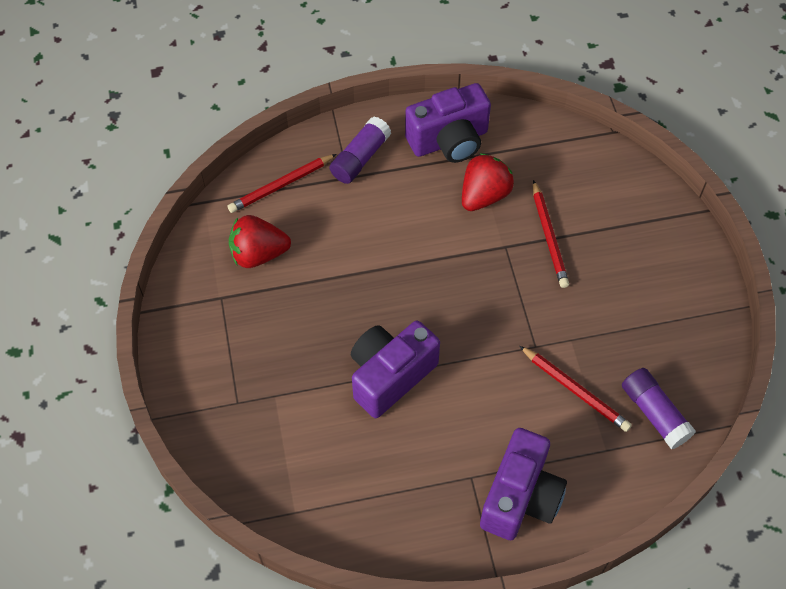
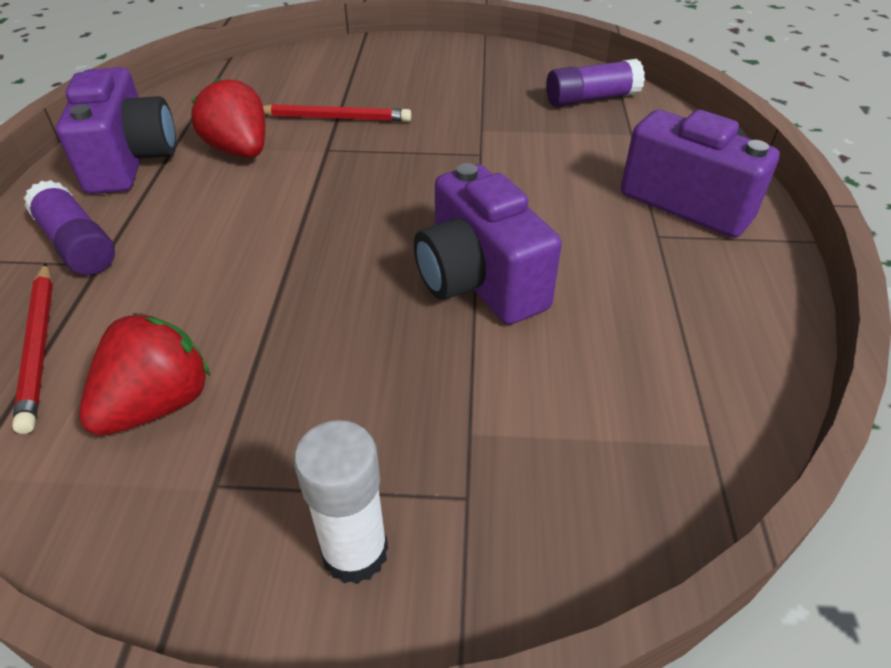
camera: 75 degrees left, 15 degrees down
red strawberry [228,215,291,268] -> red strawberry turned 150 degrees counterclockwise [79,313,210,436]
red pencil [520,346,632,432] -> none
none -> white glue stick [294,420,388,584]

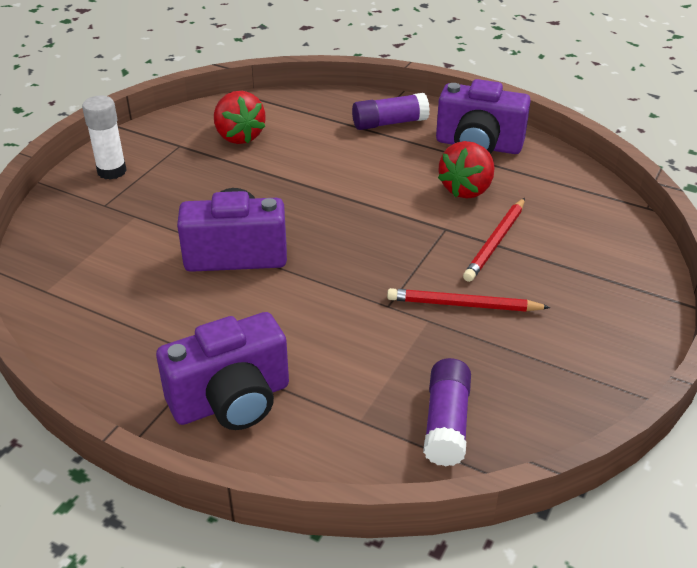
camera: 115 degrees right, 5 degrees down
red pencil [12,263,53,434] -> red pencil moved to [387,288,551,312]
red strawberry [191,78,265,158] -> red strawberry turned 135 degrees clockwise [438,141,495,199]

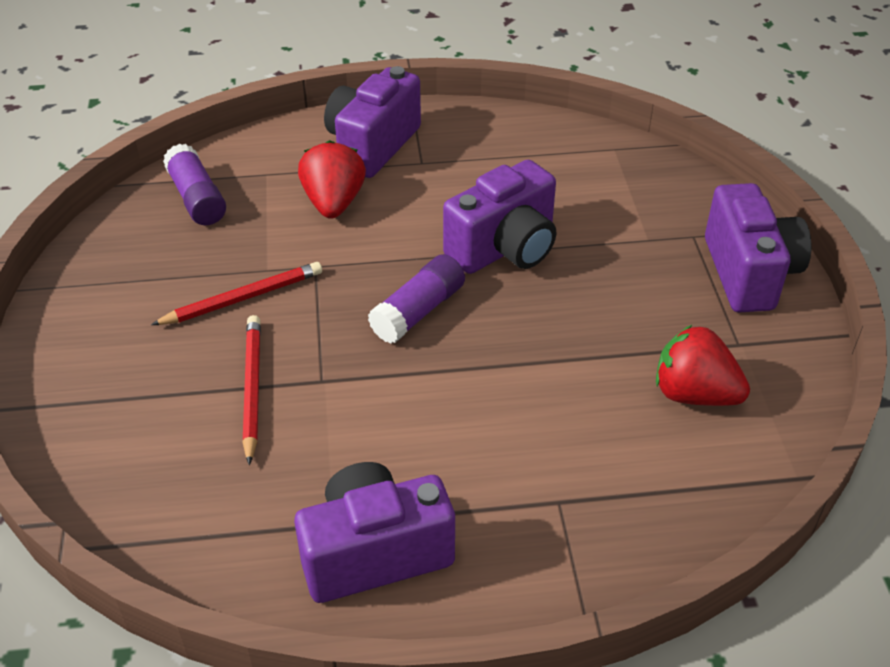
camera: 145 degrees right, 5 degrees up
white glue stick [82,96,127,180] -> purple camera [705,183,811,313]
purple glue stick [352,93,430,130] -> purple glue stick moved to [368,254,465,344]
red strawberry [438,141,495,199] -> red strawberry moved to [298,140,366,219]

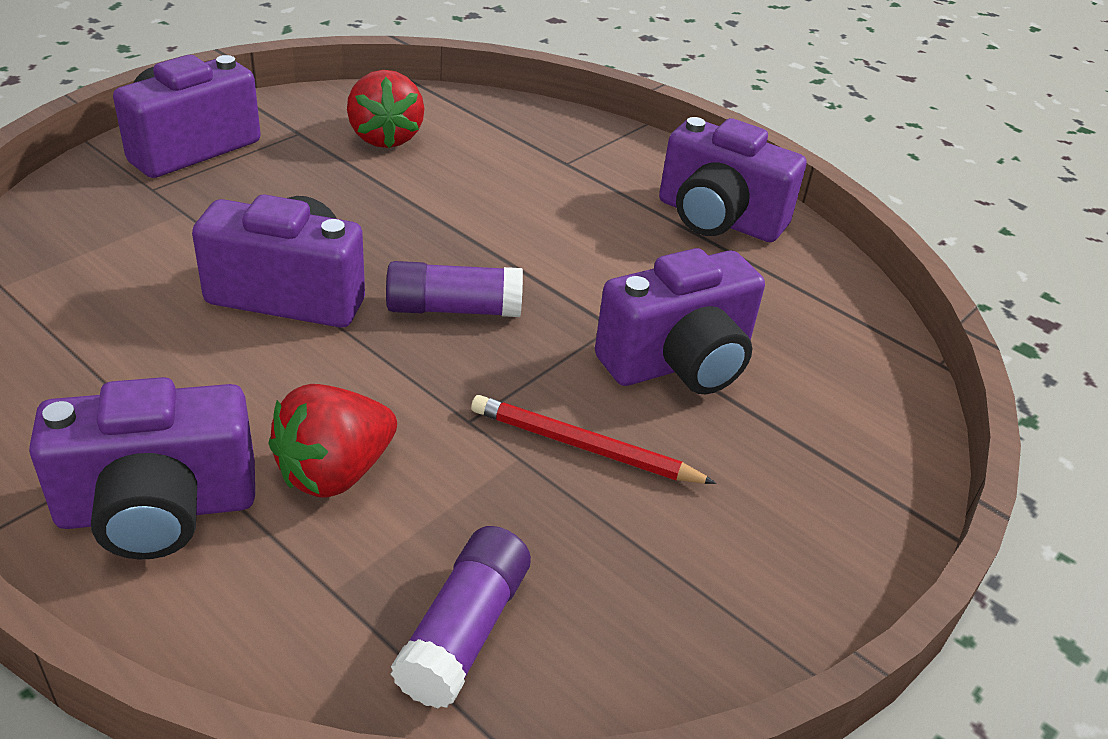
camera: 135 degrees left, 5 degrees down
red pencil [243,315,261,465] -> purple camera [595,248,765,394]

